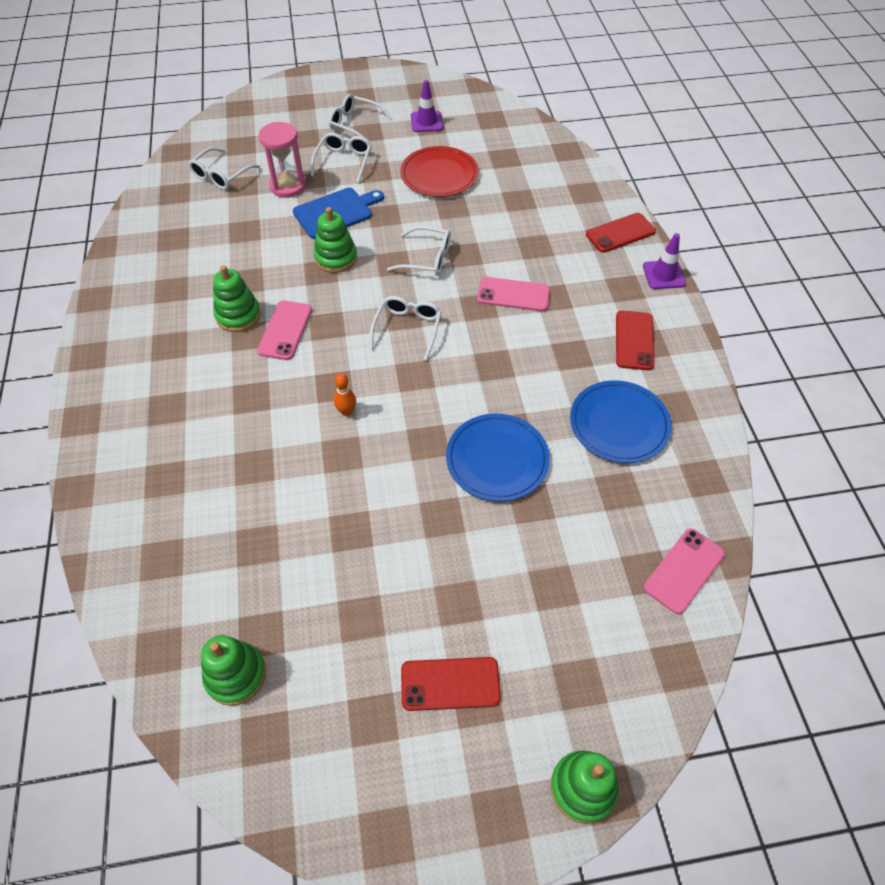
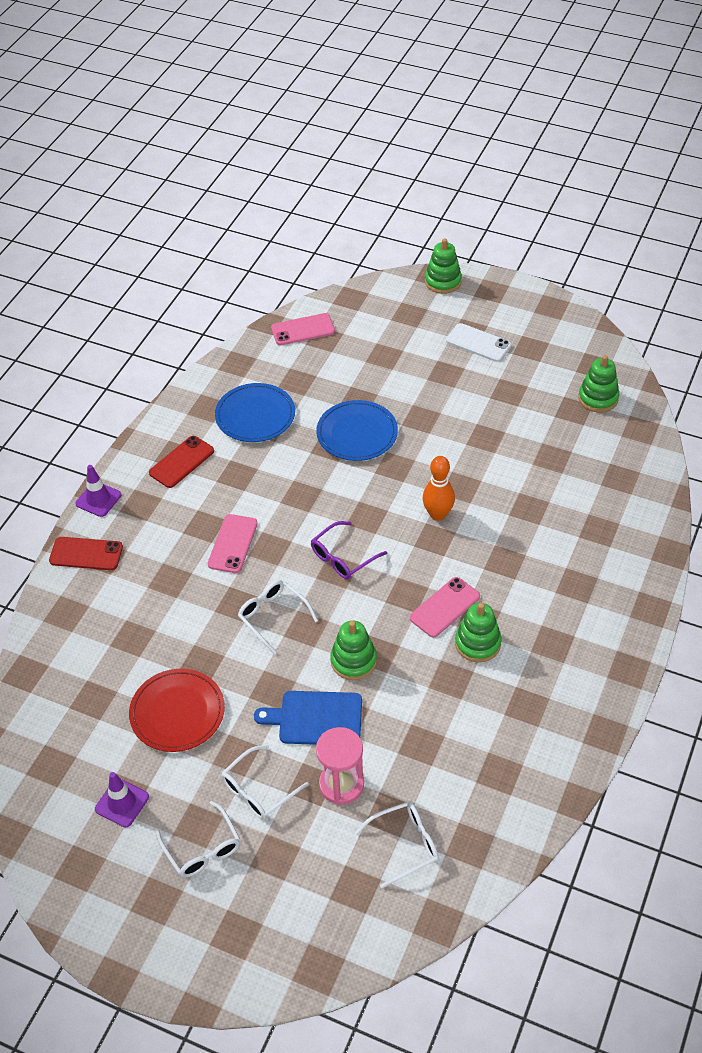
camera: 145 degrees left, 5 degrees down
orange bowling pin [334,373,356,416] -> orange bowling pin [423,456,455,521], size x1.68
white glasses [370,296,442,360] -> purple glasses [311,521,387,579]
red phone [401,657,501,711] -> white phone [446,323,511,362]
pink phone [477,277,550,311] -> pink phone turned 60 degrees clockwise [208,514,258,573]

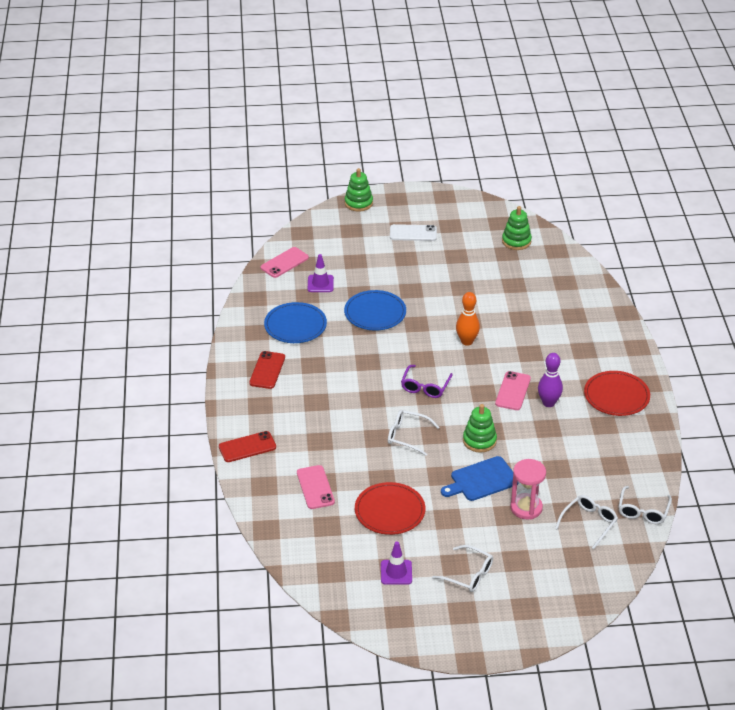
camera: 30 degrees left, 10 degrees down
purple traffic cone [75,465,121,517] -> purple traffic cone moved to [308,254,334,292]
pink phone [208,514,258,573] -> pink phone moved to [297,465,335,509]
white glasses [221,745,309,820] -> white glasses moved to [618,486,672,524]
green stacking toy [455,603,502,662] -> purple bowling pin [538,353,563,407]
none -> red plate [584,371,650,416]

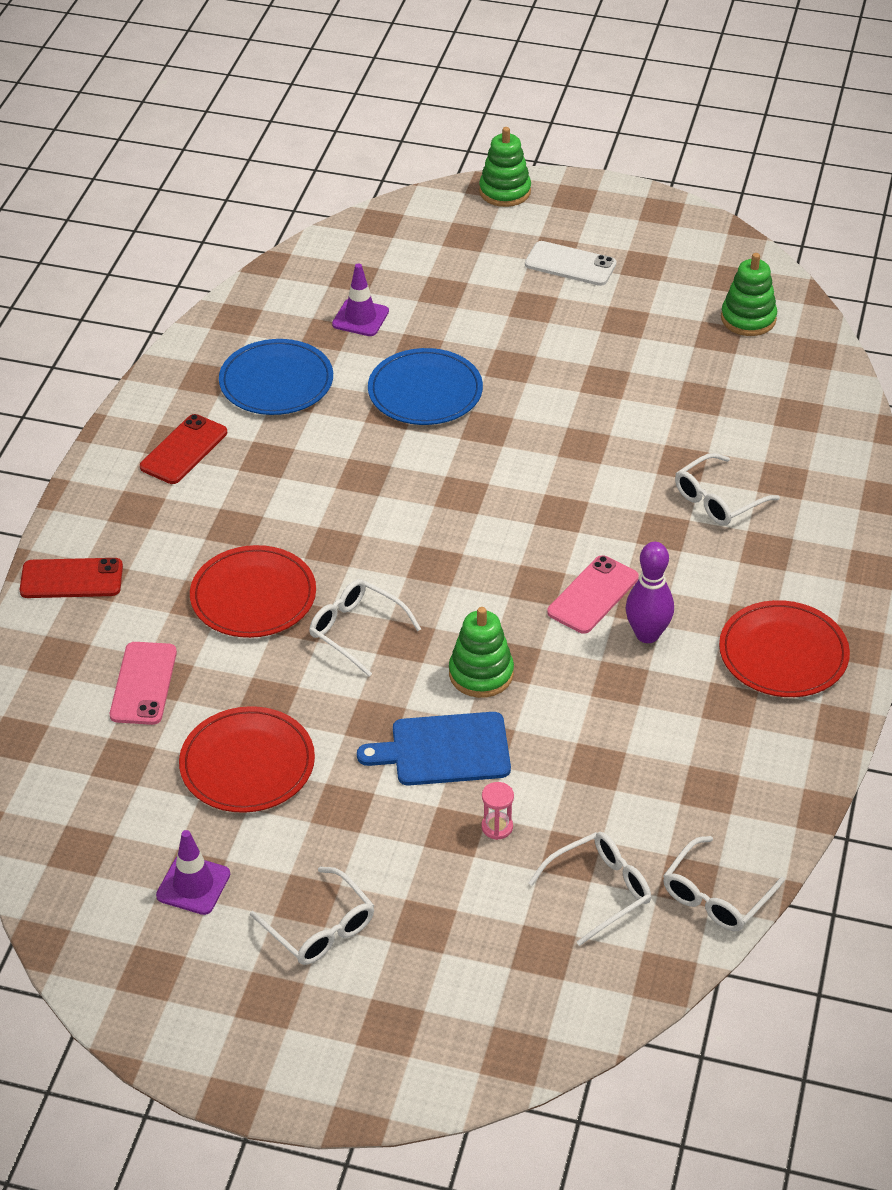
camera: 20 degrees right, 5 degrees up
pink phone [261,247,309,278] -> none
purple glasses [401,365,453,398] -> none
orange bowling pin [456,292,480,346] -> none
pink hourglass [510,459,546,519] -> pink hourglass [481,782,514,840], size x0.50
none -> red plate [190,545,316,638]
none -> white glasses [675,453,780,526]

